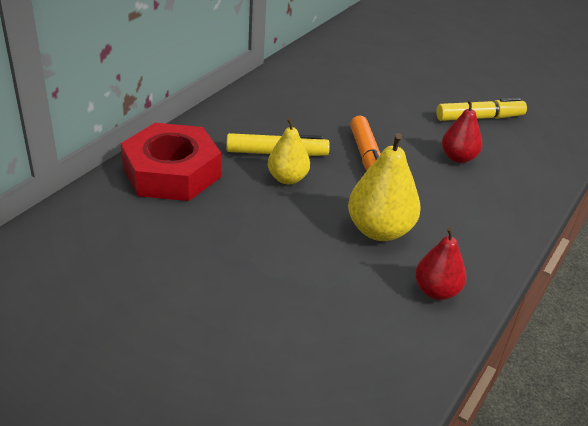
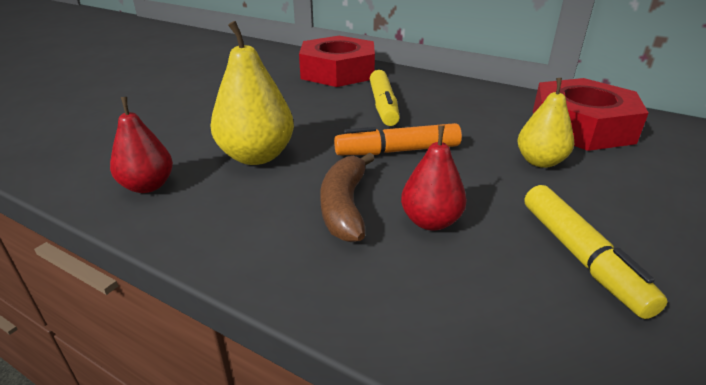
camera: 90 degrees right, 5 degrees down
yellow pear [268,118,310,184] -> yellow pear moved to [517,78,574,168]
none -> brown banana [320,153,375,242]
none -> red nut [533,78,649,151]

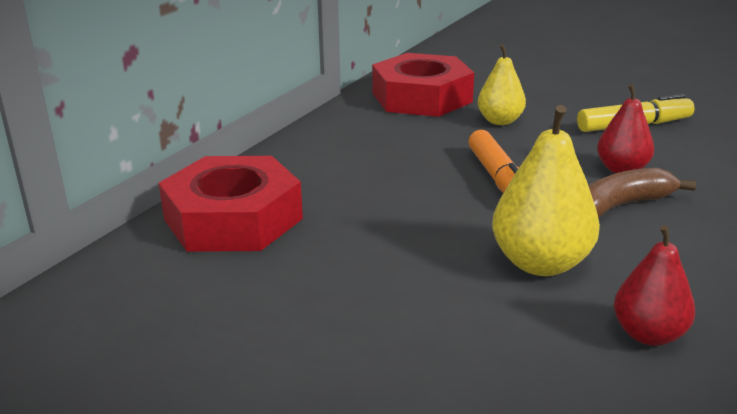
camera: 90 degrees left, 5 degrees down
brown banana [320,153,375,242] -> brown banana turned 150 degrees clockwise [588,168,696,219]
yellow marker [370,70,400,126] -> none

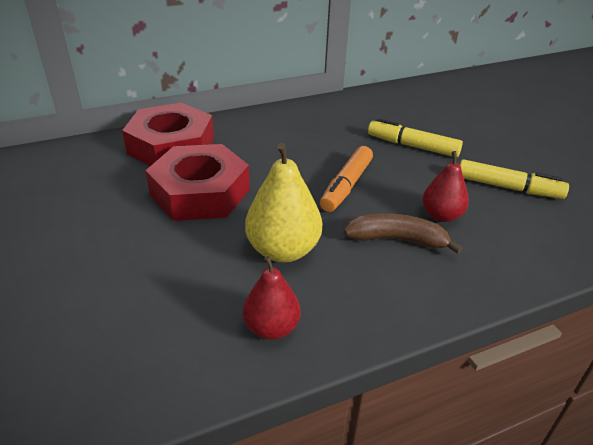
camera: 35 degrees right, 10 degrees up
red nut [372,53,474,117] -> red nut moved to [145,144,250,221]
yellow pear [478,44,526,125] -> yellow marker [368,118,463,157]

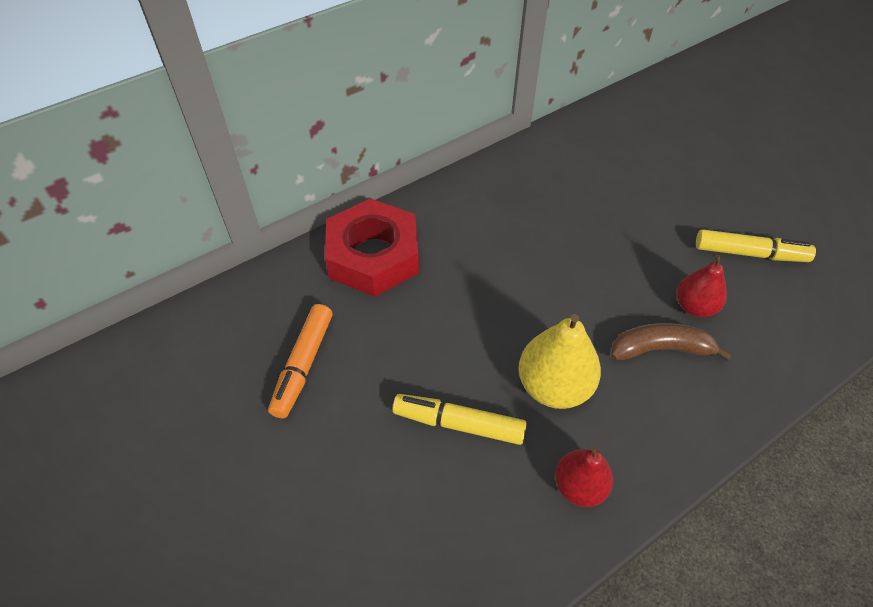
camera: 10 degrees left, 15 degrees up
red nut [145,144,250,221] -> none
orange marker [320,146,373,212] -> orange marker moved to [268,304,333,419]
yellow marker [368,118,463,157] -> yellow marker moved to [393,394,527,445]

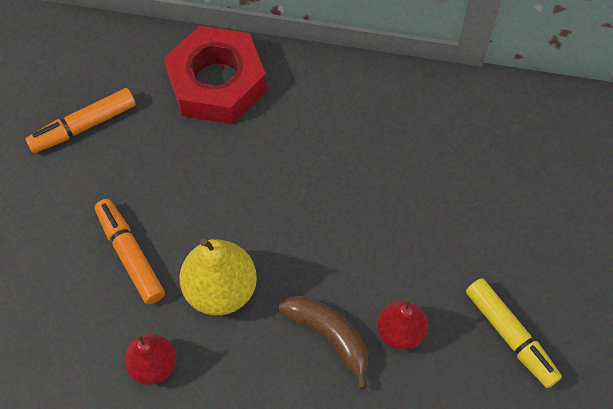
camera: 45 degrees right, 10 degrees up
yellow marker [393,394,527,445] -> orange marker [95,199,165,305]

